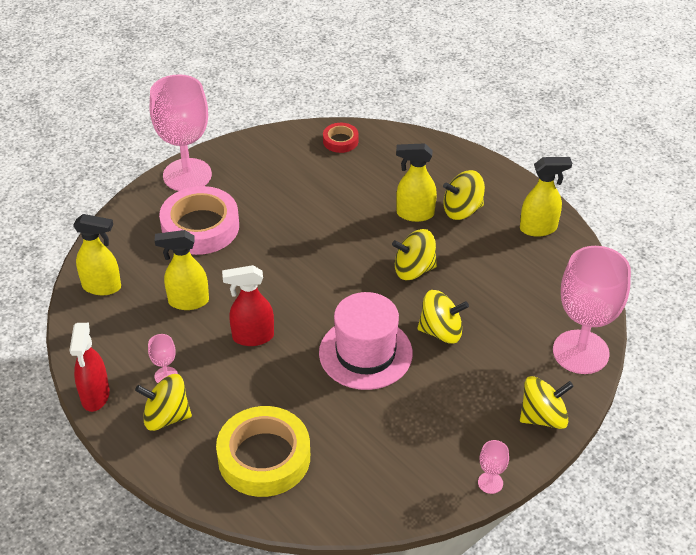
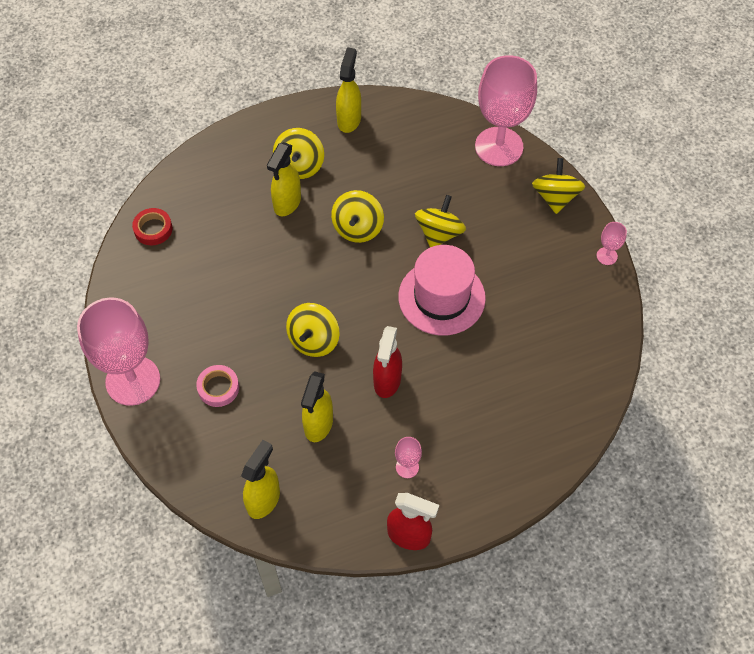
camera: 70 degrees left, 15 degrees up
yellow spinning top [135,374,192,431] -> yellow spinning top moved to [286,303,340,357]
pink tape [159,186,239,255] -> pink tape [196,365,239,407], size x0.50
yellow tape [216,406,310,497] -> none

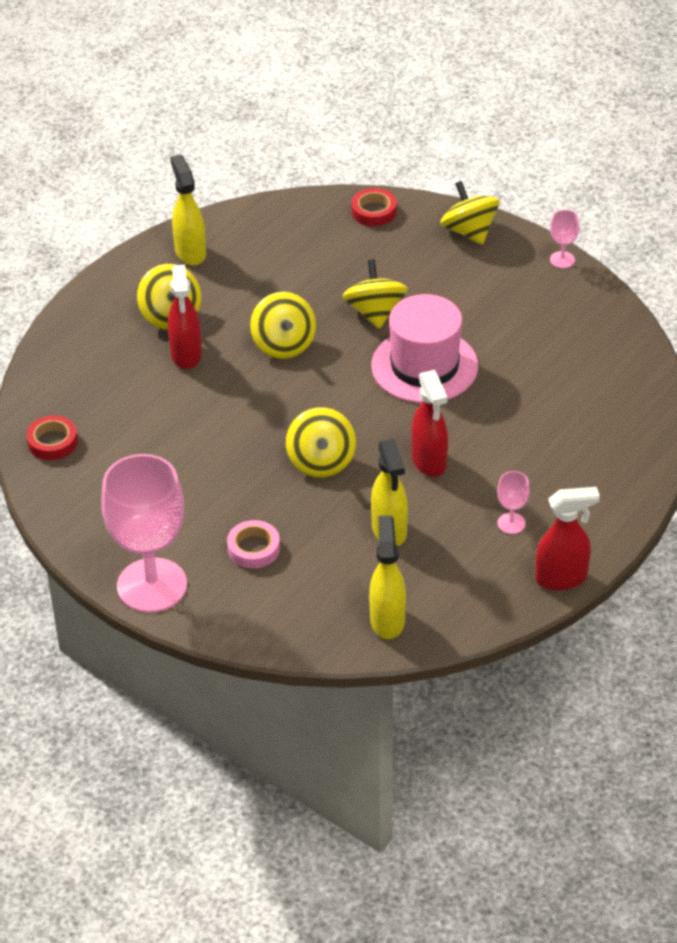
camera: 30 degrees left, 15 degrees down
yellow spray bottle [267,142,301,216] -> red spray bottle [168,265,202,369]
pink goblet [475,55,537,166] -> red tape [352,188,397,226]

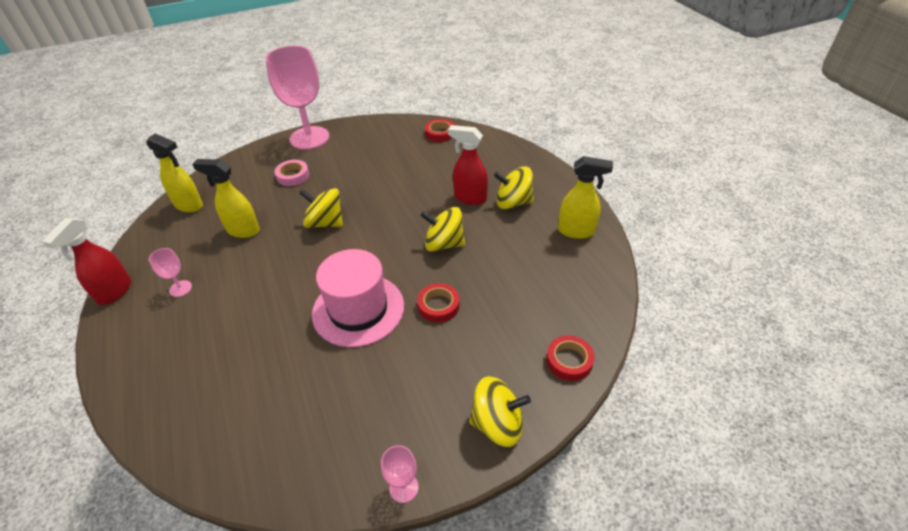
camera: 120 degrees right, 0 degrees up
yellow spinning top [342,259,408,329] -> red tape [417,283,460,323]
red spray bottle [411,370,448,477] -> none

